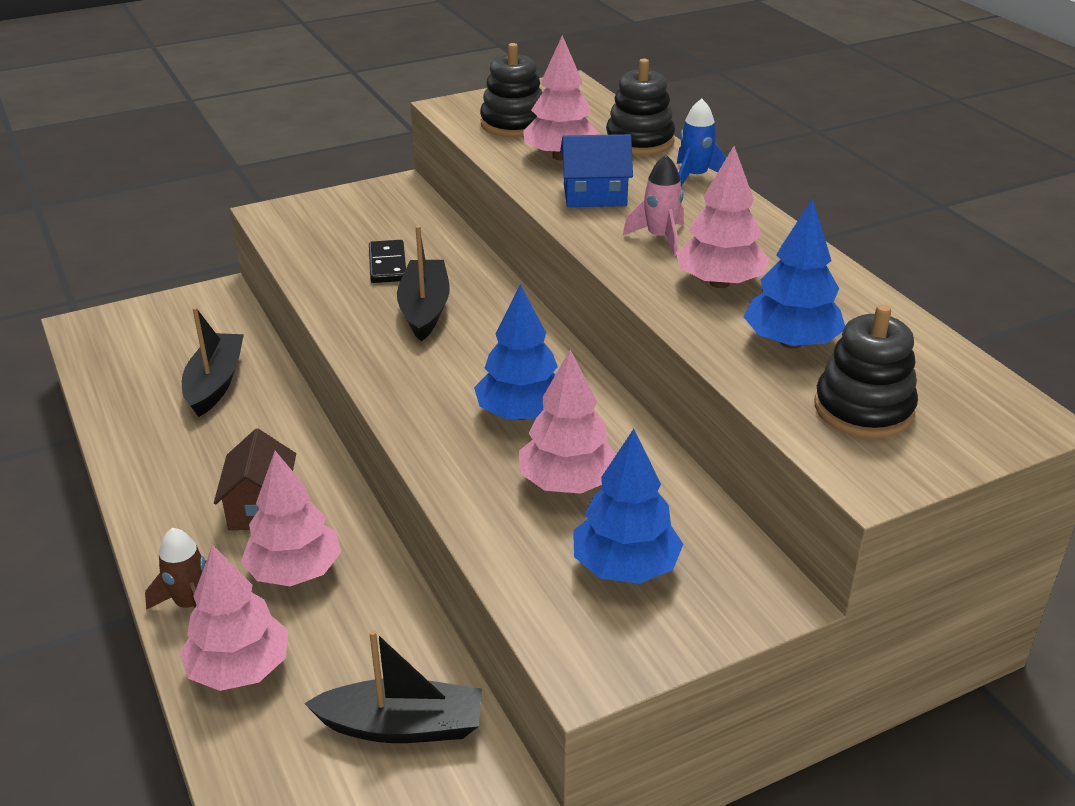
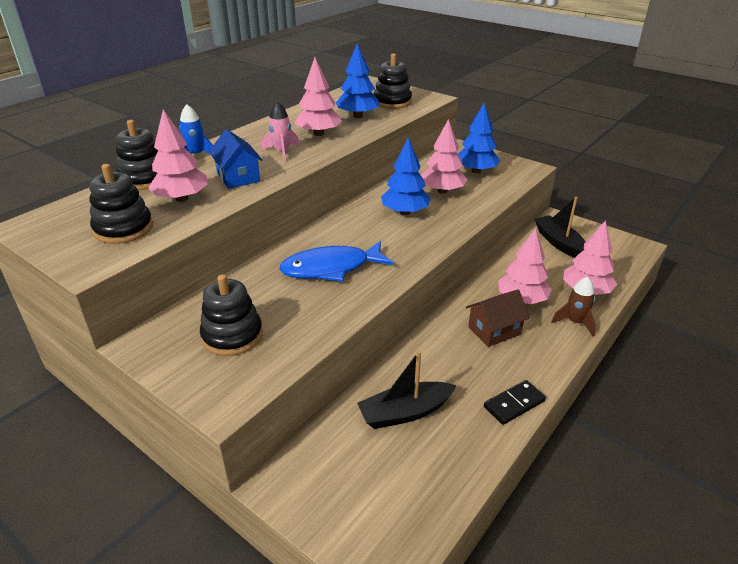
camera: 115 degrees left, 0 degrees up
black domino [369,240,406,283] -> black domino moved to [484,380,546,425]
black boat [397,225,450,341] -> blue fish [279,241,394,281]
none -> black stacking toy [200,274,263,356]

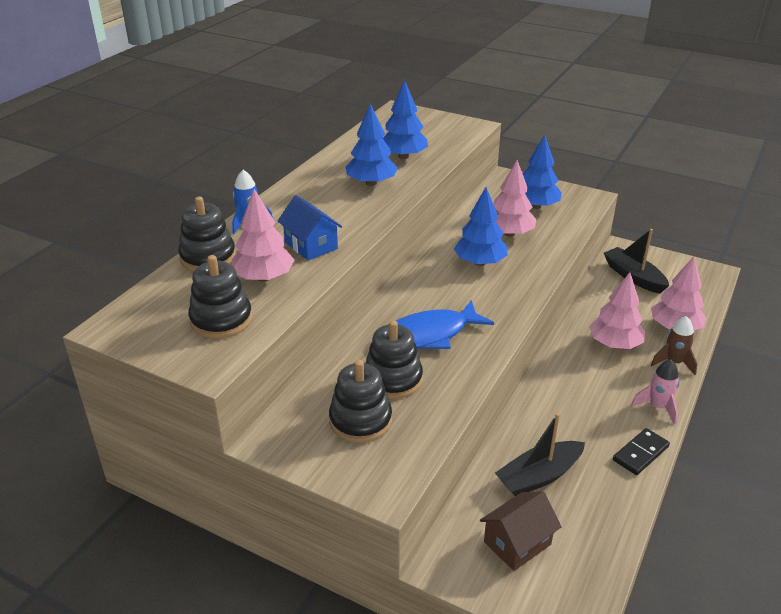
camera: 10 degrees left, 0 degrees up
pink rocket [262,101,300,162] -> pink rocket moved to [631,359,679,424]
pink tree [295,57,342,136] -> blue tree [346,103,398,186]
black stacking toy [374,53,412,109] -> black stacking toy moved to [366,320,423,399]
brown house [466,289,530,347] -> brown house moved to [480,491,561,571]

